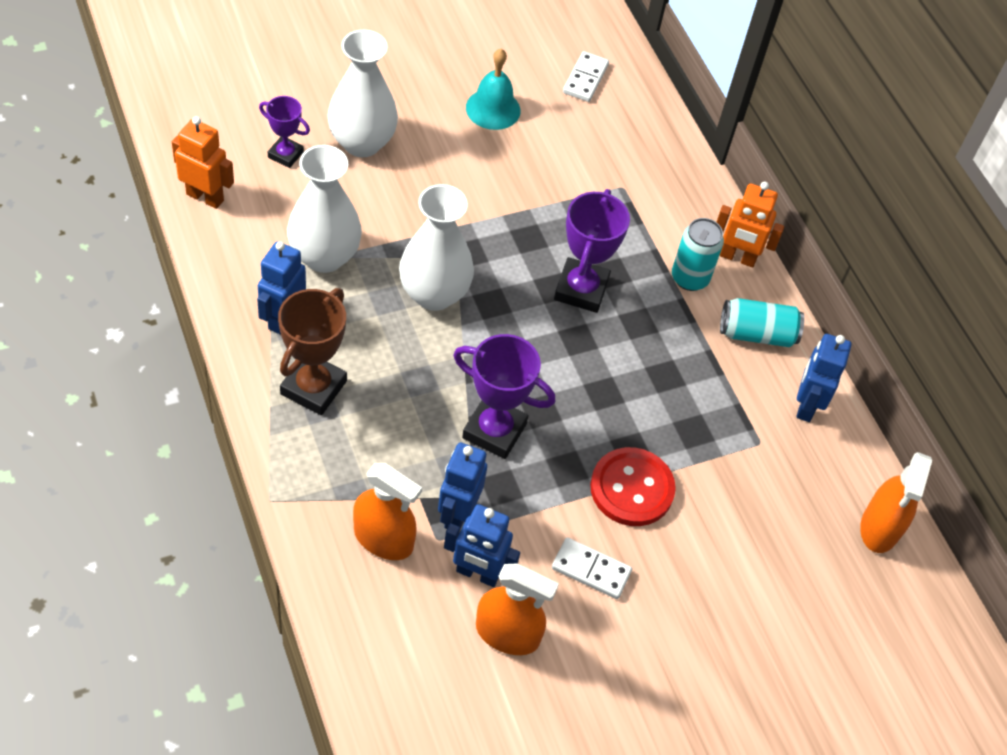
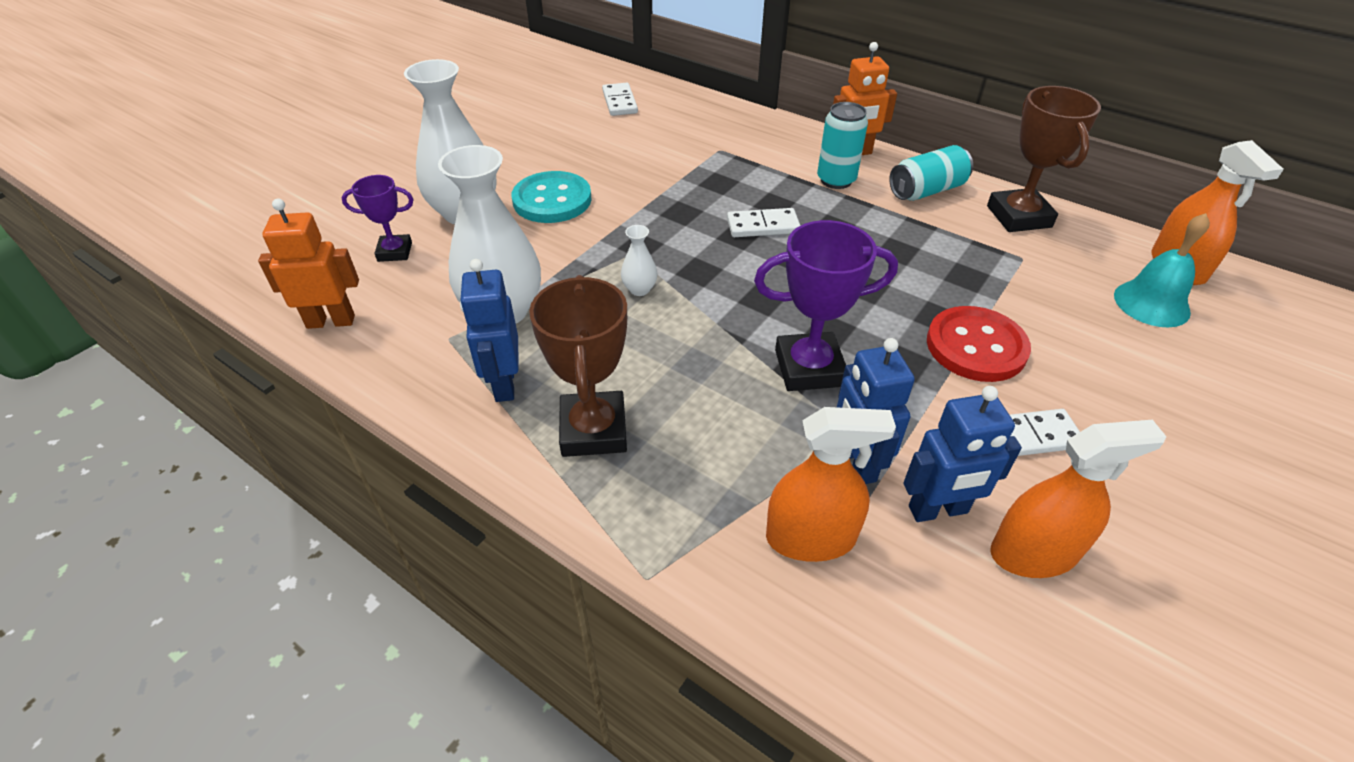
camera: 25 degrees left, 10 degrees down
white vase [399,184,474,311] -> white vase [621,225,657,296], size x0.43
turquoise bell [466,49,521,130] -> turquoise bell moved to [1114,213,1210,327]
purple trophy [554,189,630,313] -> white domino [727,208,800,237]
blue robot [796,334,851,422] -> brown trophy [987,86,1101,232]
none -> turquoise button [512,171,592,223]

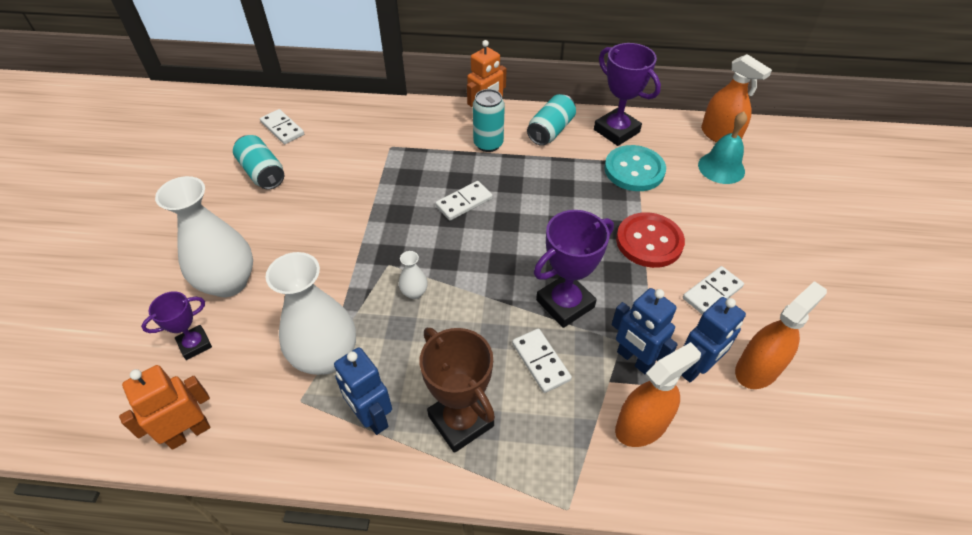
camera: 30 degrees left, 5 degrees up
turquoise button [512,171,592,223] -> turquoise button moved to [604,145,666,191]
brown trophy [987,86,1101,232] -> purple trophy [594,43,661,146]
none -> turquoise can [233,135,284,190]
none -> white domino [512,328,572,393]

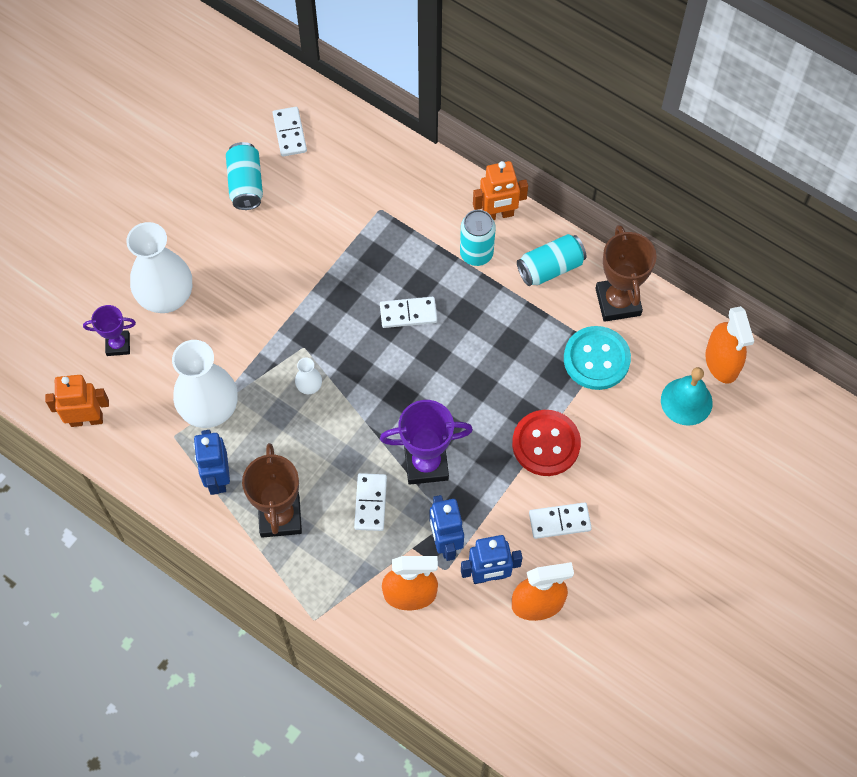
camera: 30 degrees right, 15 degrees up
purple trophy [594,43,661,146] -> brown trophy [595,225,657,322]

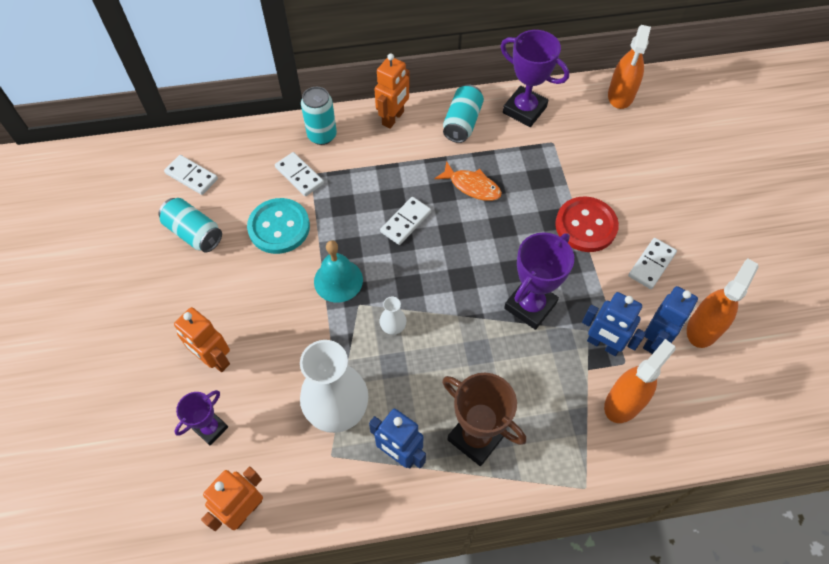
camera: 45 degrees left, 5 degrees down
white vase [126,222,192,313] -> orange robot [174,307,230,372]
white domino [354,473,387,531] -> white domino moved to [275,152,324,196]
turquoise can [460,210,496,266] -> turquoise can moved to [301,87,337,145]
turquoise button [564,326,631,390] -> turquoise button moved to [247,198,310,254]
brown trophy [595,225,657,322] -> purple trophy [501,30,569,127]
turquoise bell [661,367,713,426] -> turquoise bell moved to [314,240,363,303]
orange spray bottle [705,306,754,384] -> orange spray bottle turned 75 degrees clockwise [608,25,651,109]
none -> orange fish [434,161,502,201]

